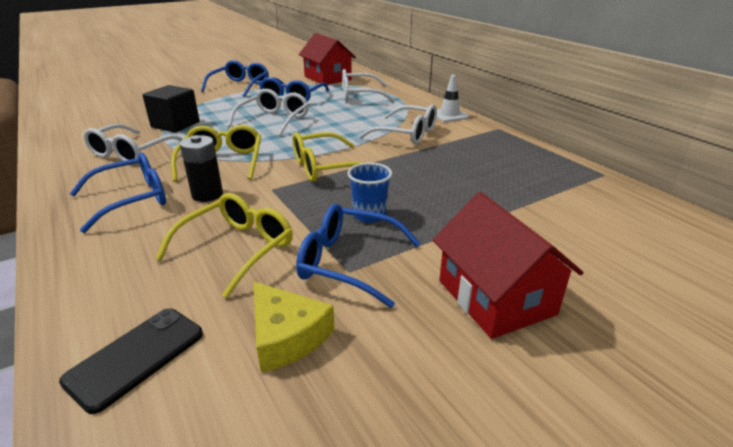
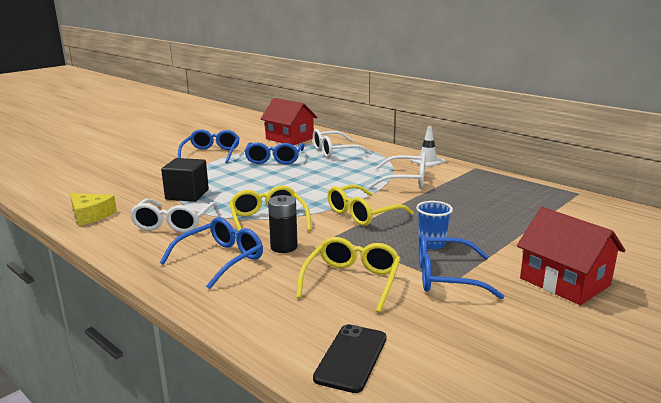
camera: 15 degrees left, 10 degrees down
white glasses [227,89,309,137] -> none
yellow cheese [254,282,335,372] -> yellow cheese moved to [70,193,117,226]

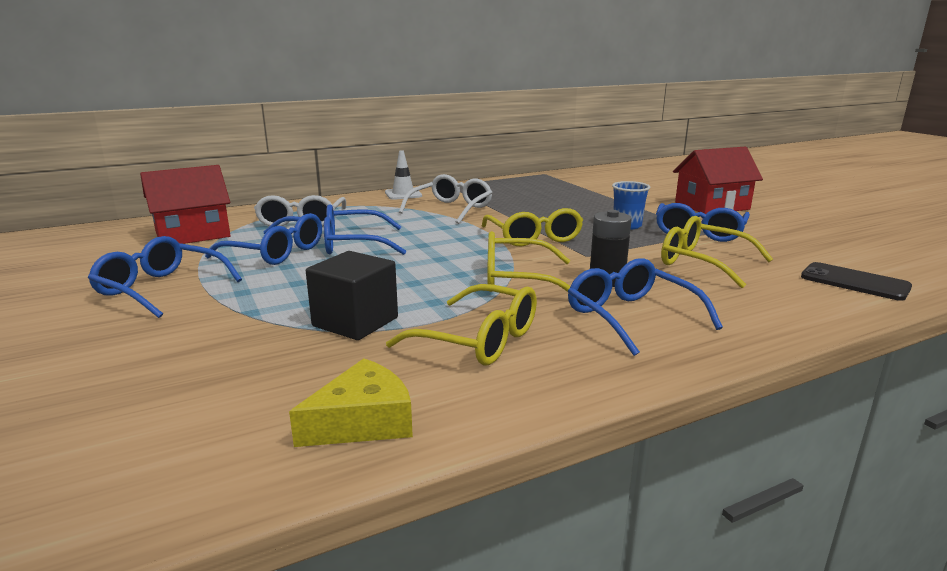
camera: 70 degrees left, 0 degrees up
white glasses [130,199,219,233] -> yellow glasses [386,284,537,366]
none -> blue glasses [324,204,406,255]

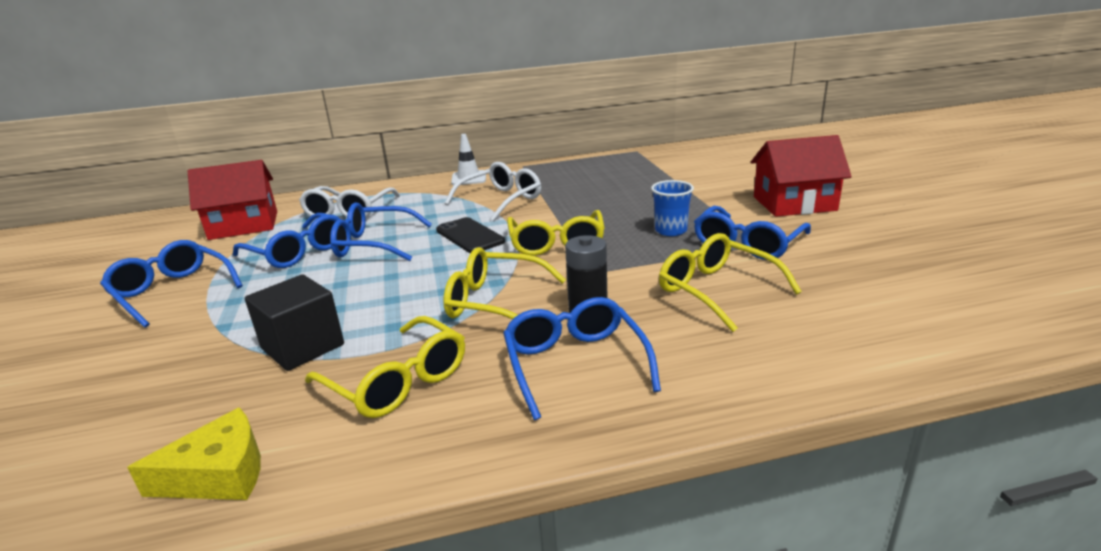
camera: 15 degrees right, 5 degrees up
black phone [801,262,912,301] -> black phone moved to [436,217,505,253]

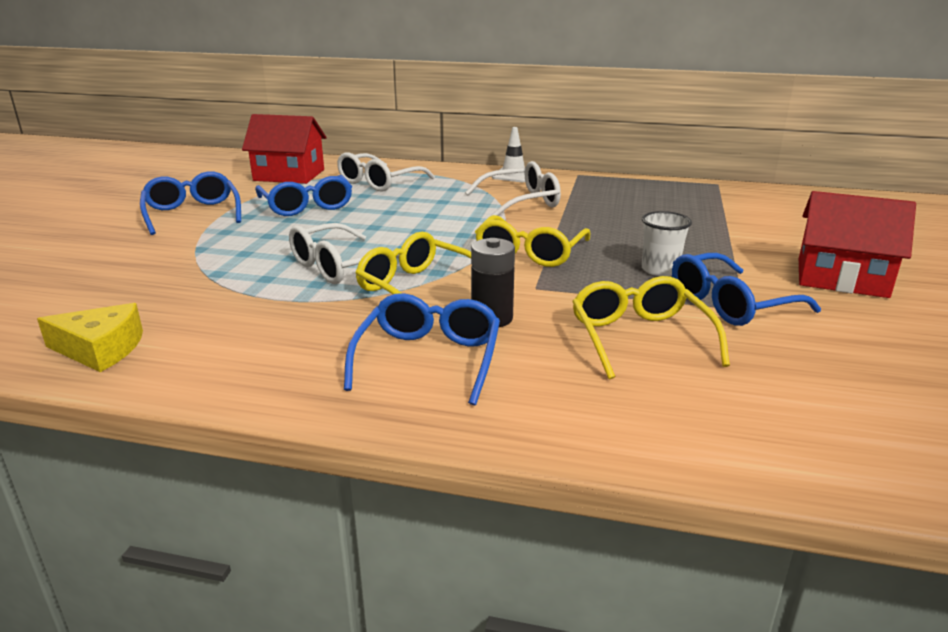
camera: 25 degrees right, 0 degrees up
black cube [245,274,344,371] -> none
yellow glasses [305,316,465,418] -> none
blue glasses [330,203,432,261] -> none
black phone [436,217,505,253] -> none
blue cup [651,180,694,236] -> white cup [642,211,692,276]
none -> white glasses [289,223,399,284]

